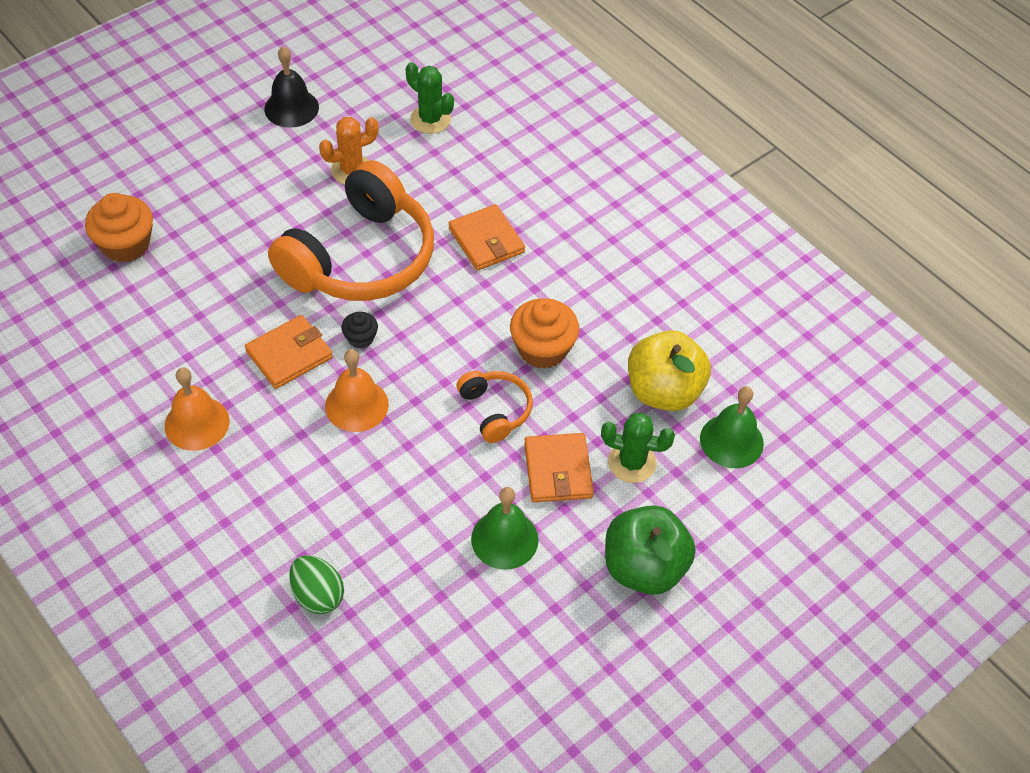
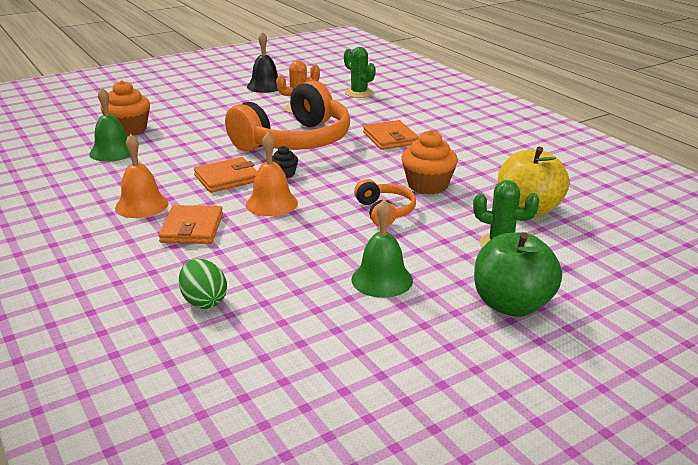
camera: 10 degrees right, 25 degrees down
orange wallet [524,433,594,502] -> orange wallet moved to [159,205,223,244]
green bell [700,387,764,469] -> green bell moved to [89,88,131,162]

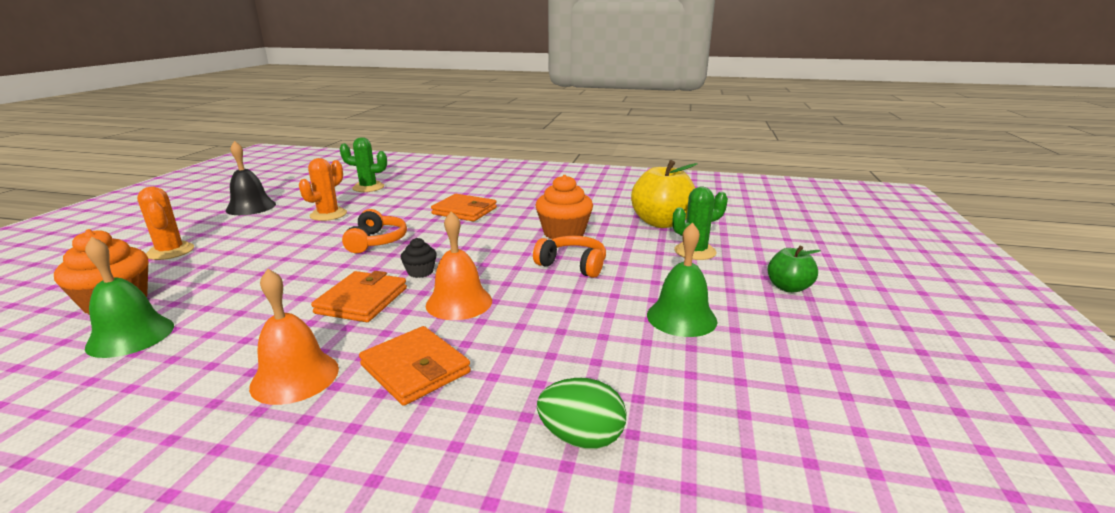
camera: 45 degrees left, 5 degrees down
orange headphones [225,81,350,152] -> orange headphones [342,209,407,253], size x0.46
green apple [474,232,562,317] -> green apple [767,246,821,293], size x0.56
none -> orange cactus [137,186,194,260]

